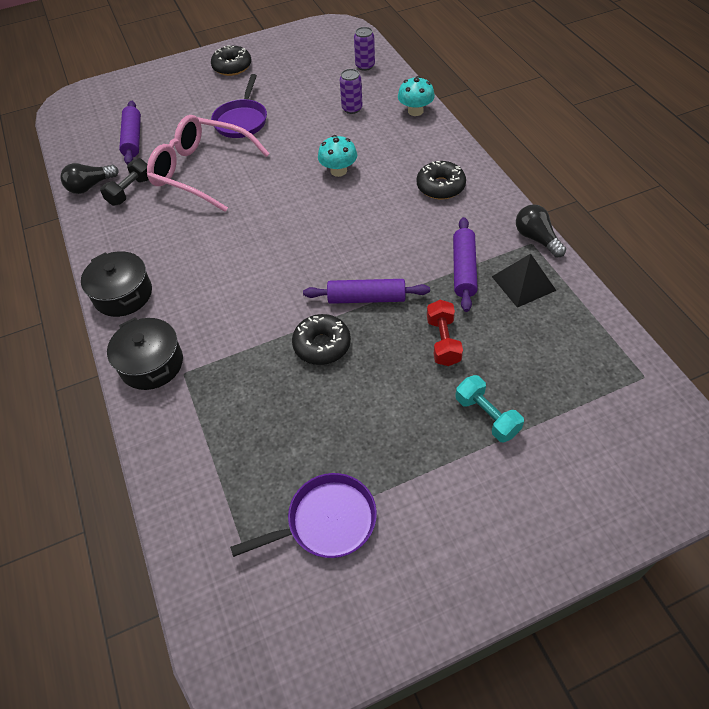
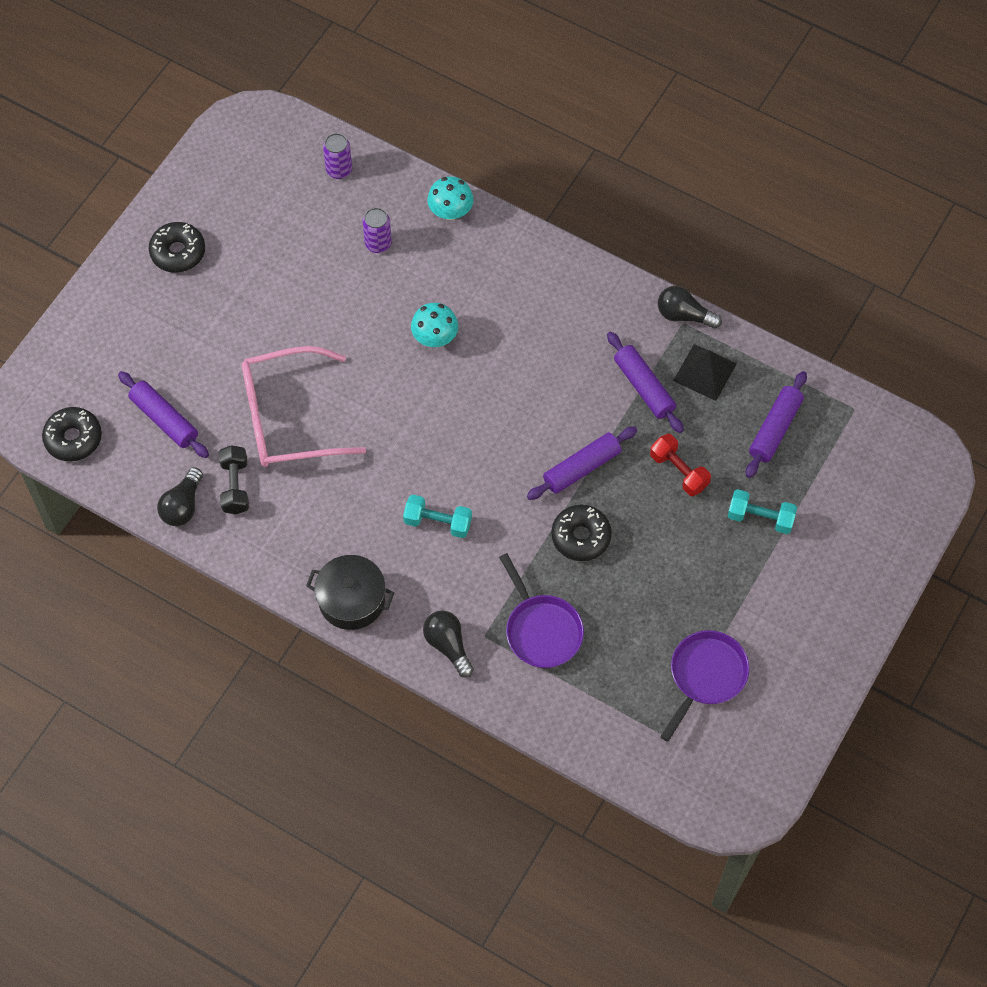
camera: 40 degrees left, 10 degrees up
black pot [107,317,183,390] -> black light bulb [423,611,474,678]
purple pan [211,74,267,138] -> purple pan moved to [499,553,584,668]
black donut [417,161,466,200] -> black donut moved to [42,407,102,462]
none -> turquoise dumbbell [403,495,472,538]
none -> purple rolling pin [746,371,807,478]

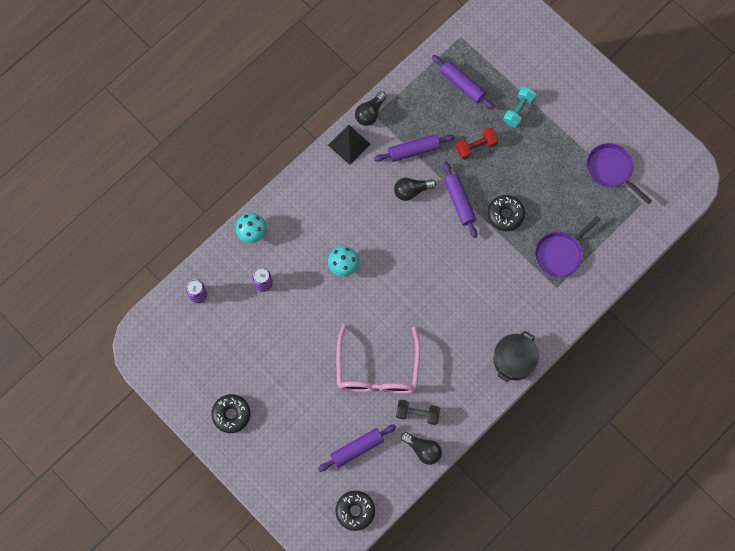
camera: 75 degrees left, 10 degrees up
turquoise dumbbell [403,495,472,538] -> none
black light bulb [423,611,474,678] -> black light bulb moved to [394,178,436,201]
purple pan [499,553,584,668] -> purple pan turned 150 degrees clockwise [535,216,601,278]
black pyramid [673,344,737,401] -> black pyramid moved to [328,125,371,165]

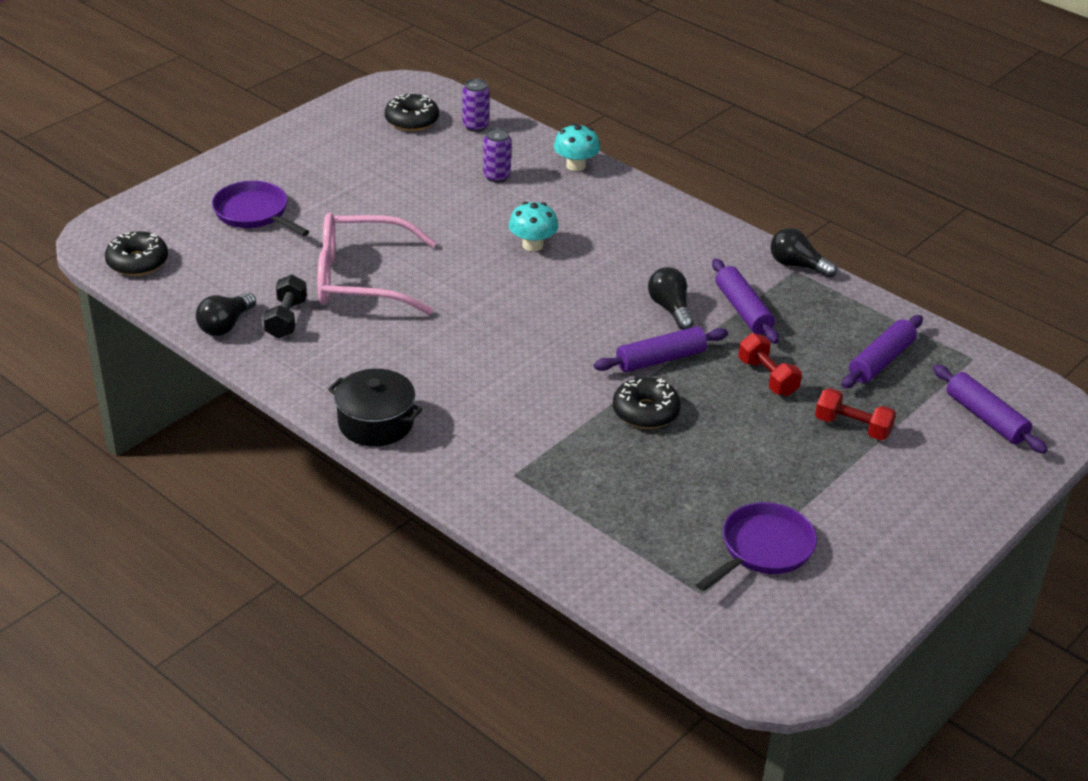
camera: 85 degrees right, 35 degrees down
black donut [211,394,251,433] -> black donut moved to [385,94,439,131]
purple rolling pin [318,424,396,472] -> purple rolling pin moved to [933,364,1048,453]
black pyramid [328,125,371,165] -> none
turquoise dumbbell [503,87,536,128] -> red dumbbell [815,388,896,440]
purple pan [535,216,601,278] -> purple pan moved to [212,181,309,236]

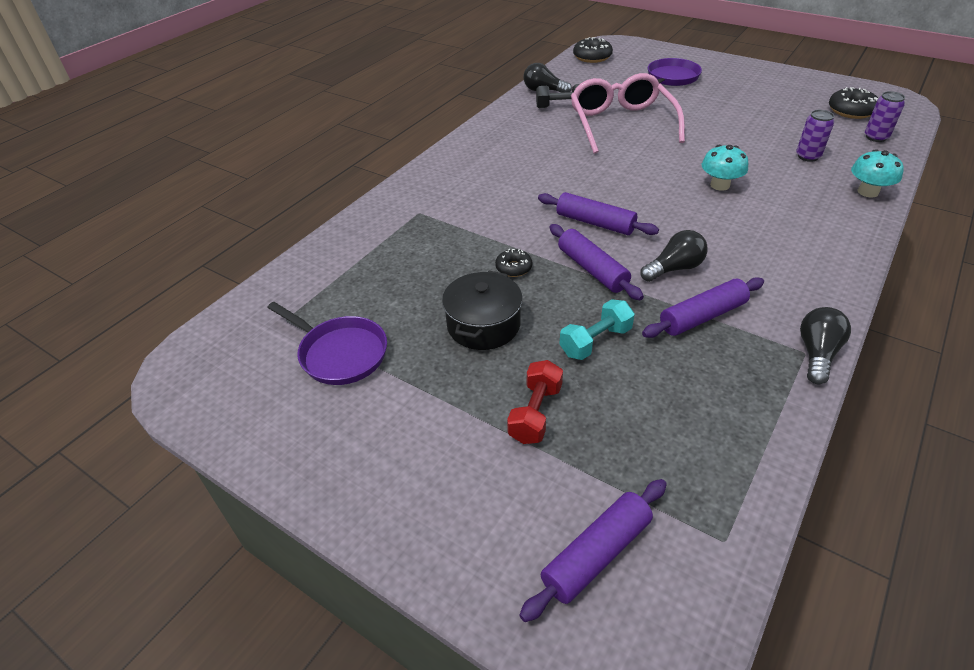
camera: 85 degrees right, 5 degrees up
black pot [328,369,423,447] -> black pot moved to [442,271,523,350]
black donut [613,377,681,429] -> black donut [495,249,532,277], size x0.61
red dumbbell [738,333,802,396] -> turquoise dumbbell [560,299,635,360]
purple rolling pin [842,315,923,388] -> purple rolling pin moved to [538,192,659,235]

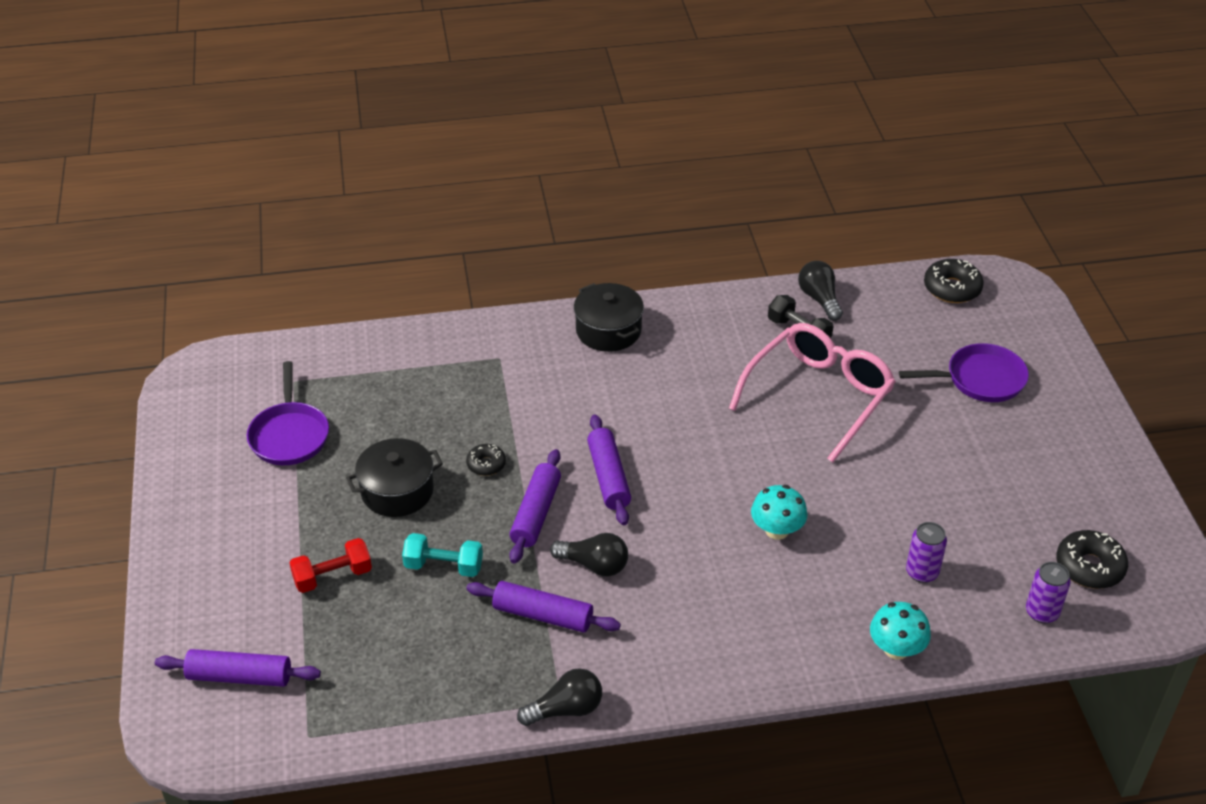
camera: 45 degrees right, 0 degrees up
none -> black pot [574,283,644,352]

